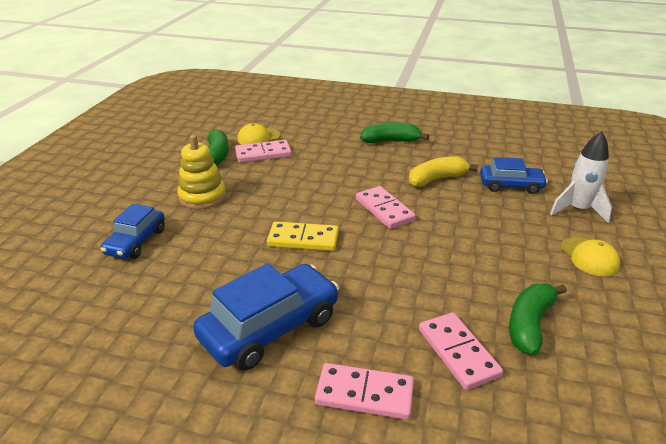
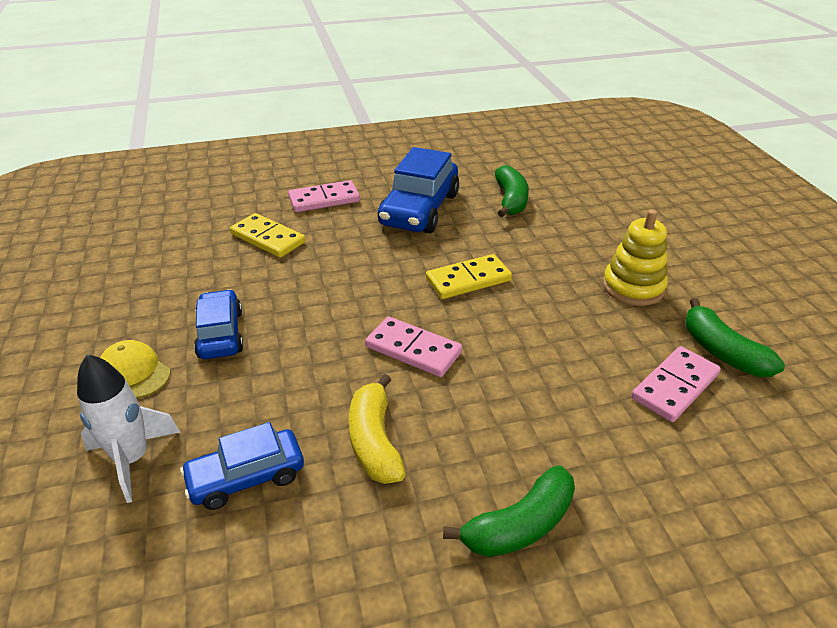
camera: 150 degrees right, 5 degrees up
blue car [101,204,165,259] -> blue car moved to [194,289,243,359]
yellow cap [238,123,281,145] -> none
yellow banana [409,156,478,187] -> yellow banana turned 135 degrees clockwise [349,374,406,484]
pink domino [419,312,503,390] -> yellow domino [230,213,305,258]
green banana [509,284,567,355] -> green banana moved to [495,165,529,217]

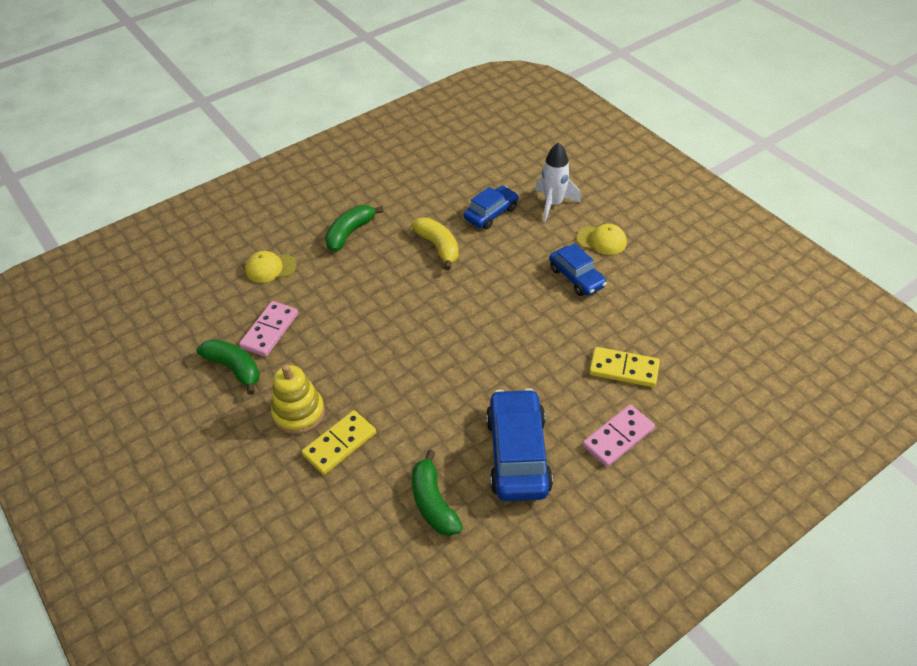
camera: 160 degrees right, 10 degrees up
pink domino [365,316,462,377] -> none
yellow domino [426,254,512,299] -> yellow domino moved to [302,410,376,475]
none -> yellow cap [245,251,297,283]

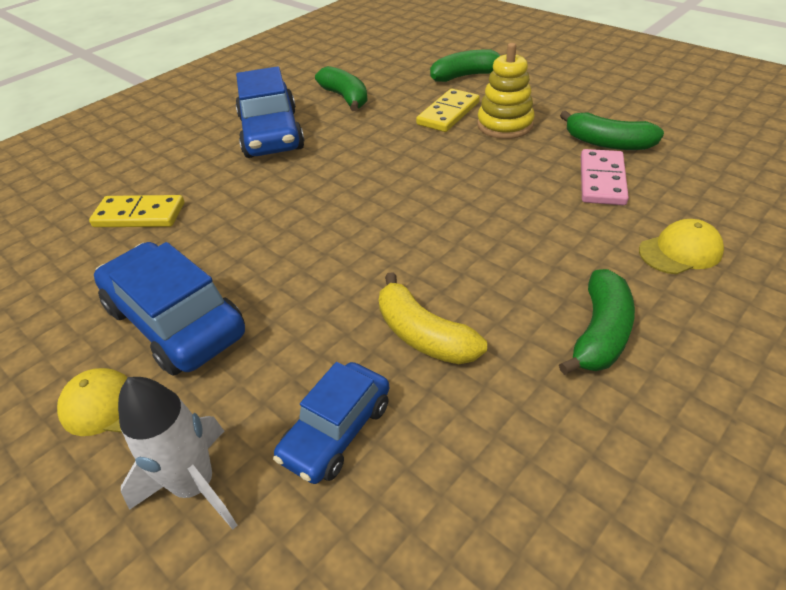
camera: 170 degrees right, 5 degrees down
blue car [549,243,607,296] -> blue car [94,242,245,376], size x1.62
pink domino [583,405,655,467] -> none
none -> green banana [430,49,500,82]

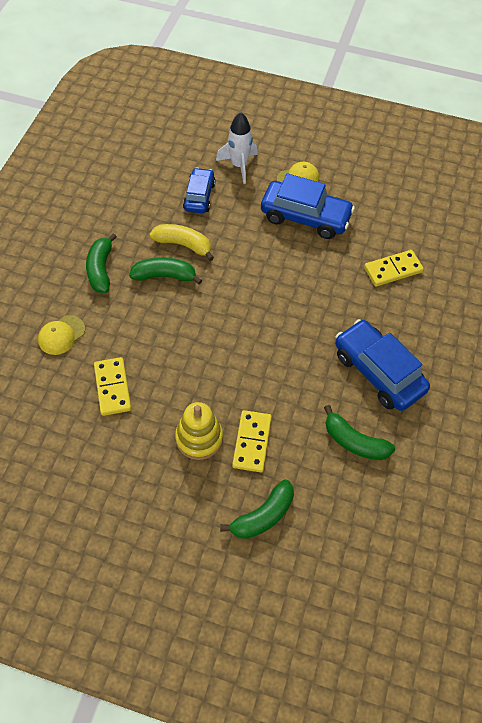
camera: 150 degrees right, 15 degrees up
green banana [560,111,664,150] -> green banana moved to [129,257,202,285]
pink domino [581,149,629,205] -> yellow domino [94,357,131,416]

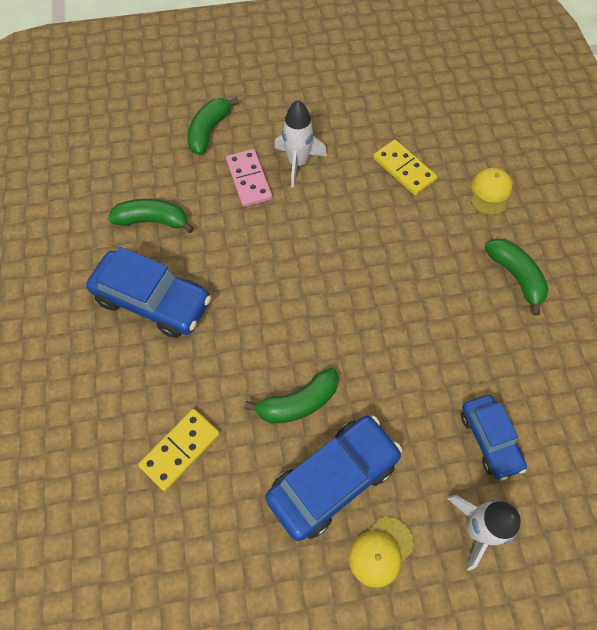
camera: 155 degrees right, 5 degrees up
green banana [129,257,202,285] -> green banana moved to [244,368,339,423]
yellow banana [150,224,214,261] -> none
yellow stacking toy [175,402,223,460] -> white rocket [274,100,327,188]
yellow domino [232,410,272,472] -> pink domino [226,149,272,207]
blue car [261,173,355,239] -> blue car turned 150 degrees clockwise [265,415,402,541]

